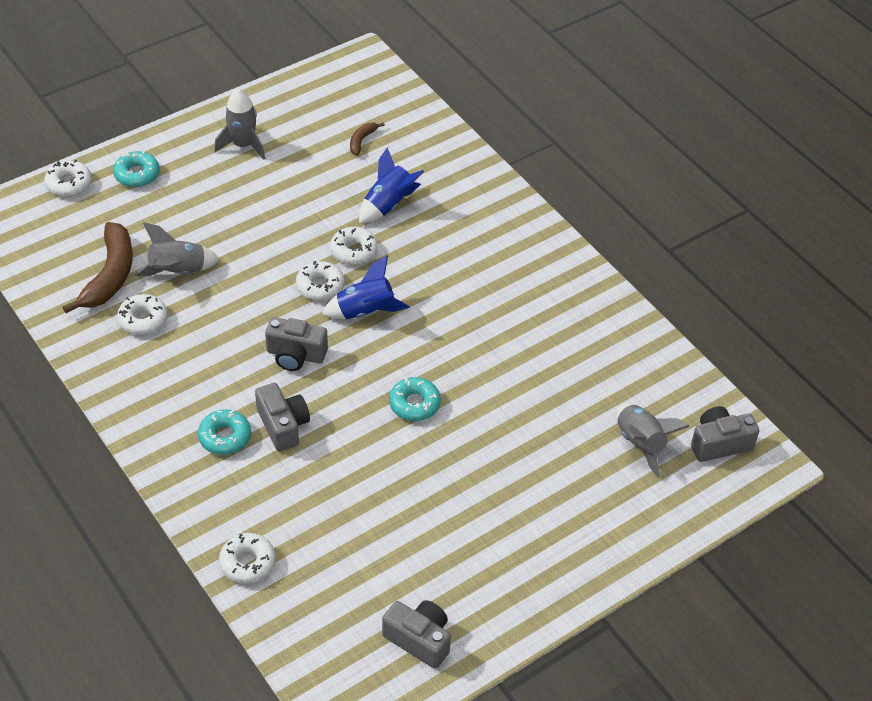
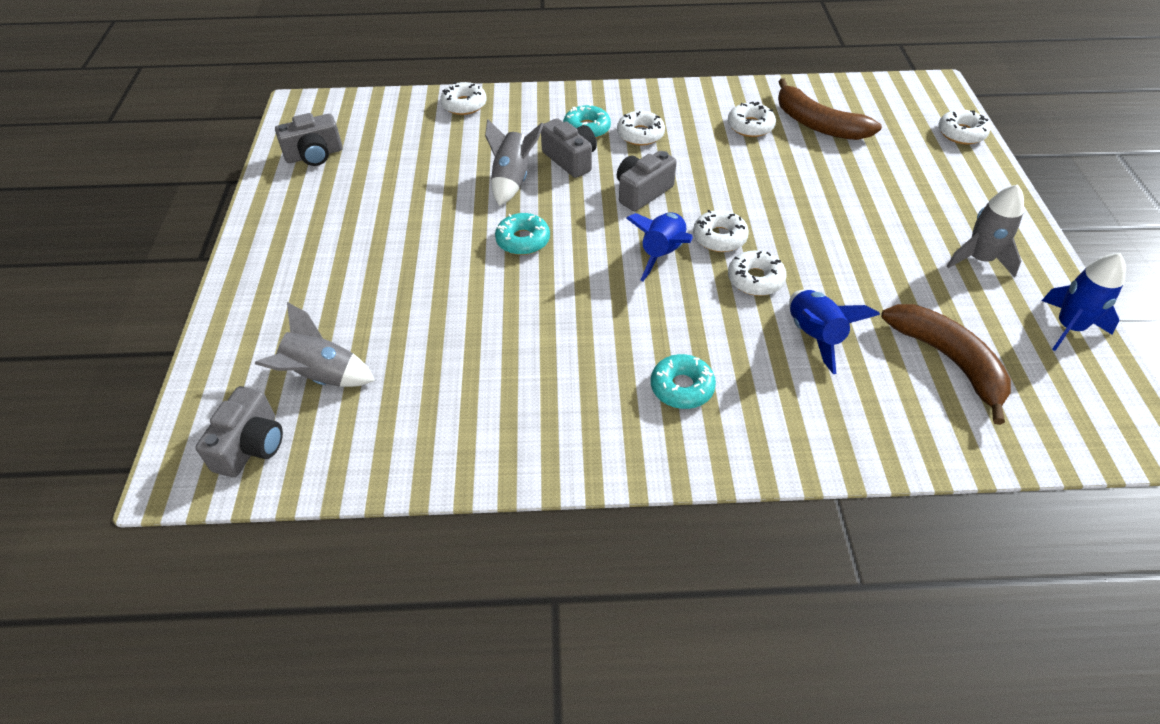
camera: 125 degrees right, 0 degrees up
turquoise donut [113,151,160,187] -> turquoise donut moved to [651,354,716,409]
grey rocket [134,223,220,276] -> grey rocket moved to [485,119,544,206]
grey camera [255,383,310,452] -> grey camera turned 135 degrees counterclockwise [541,118,597,178]
brown banana [350,123,385,156] -> brown banana [881,304,1011,425], size x2.11
none -> white donut [617,111,665,146]
none -> blue rocket [1042,253,1126,351]

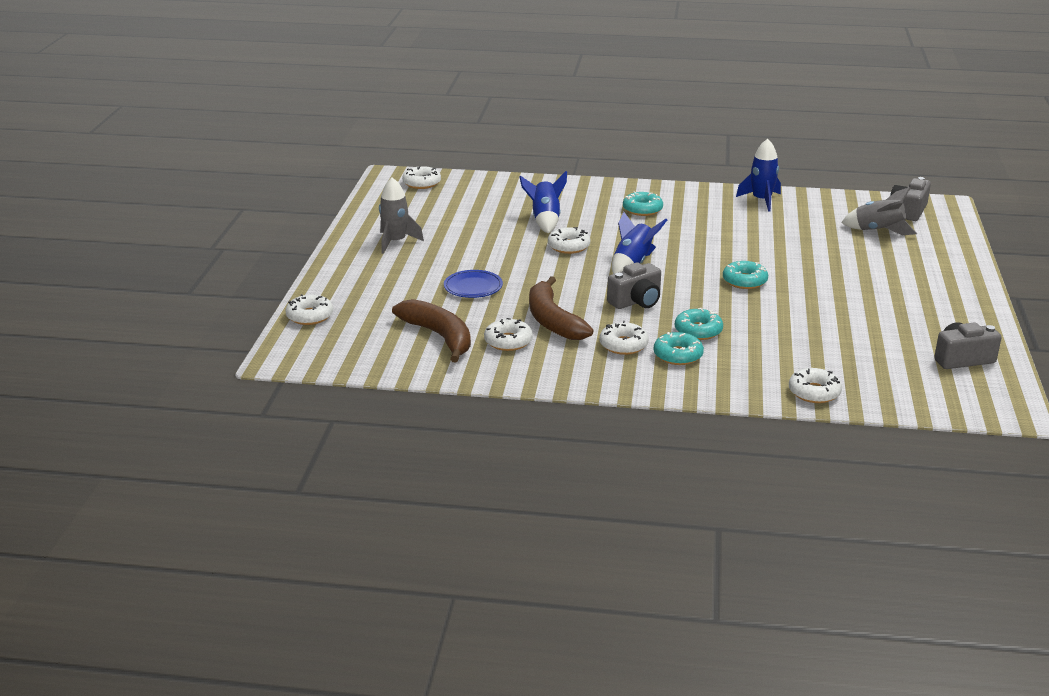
camera: 170 degrees left, 20 degrees down
grey rocket [485,119,544,206] -> none
grey camera [541,118,597,178] -> turquoise donut [675,308,723,340]
white donut [693,210,749,252] -> white donut moved to [402,166,441,189]
brown banana [881,304,1011,425] -> brown banana moved to [529,276,594,340]
blue rocket [1042,253,1126,351] -> blue rocket moved to [736,139,781,212]
none -> blue plate [444,270,503,298]

